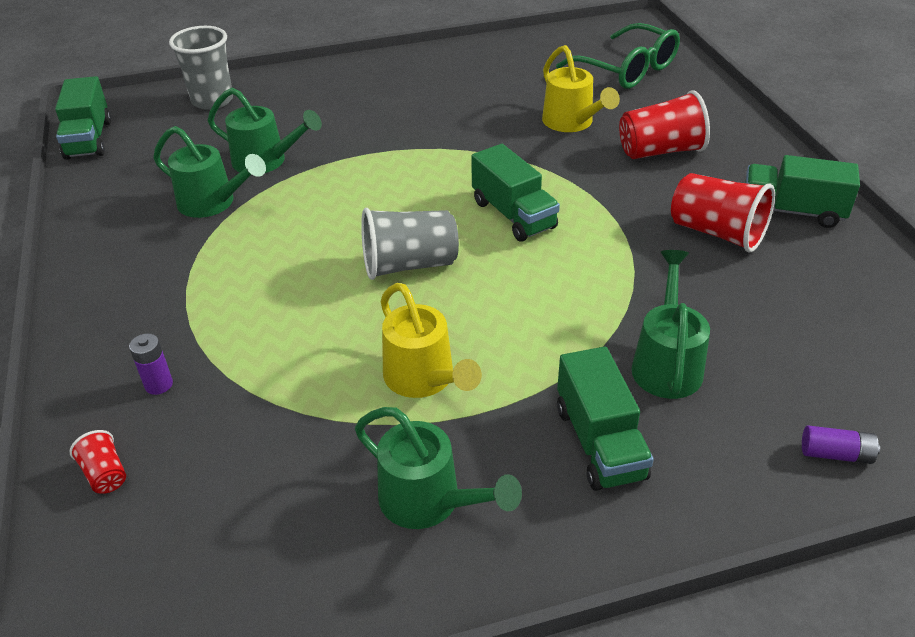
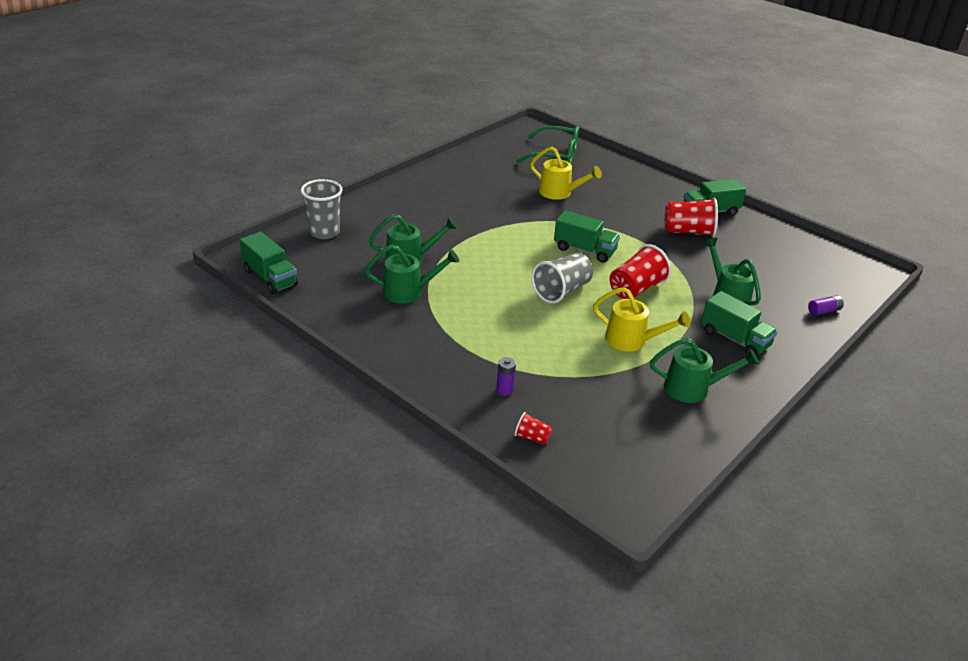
camera: 35 degrees left, 5 degrees down
red cup [619,90,710,159] -> red cup moved to [610,244,671,299]

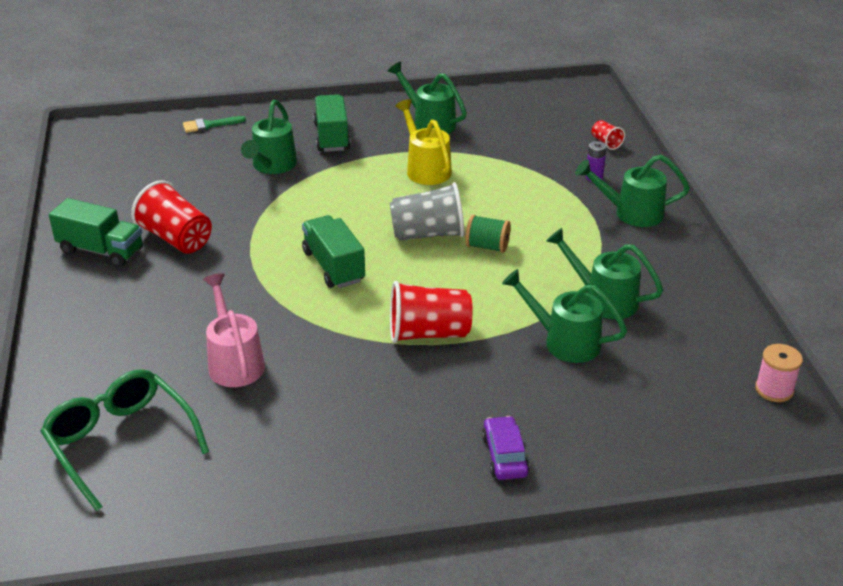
camera: 140 degrees left, 0 degrees up
green truck [239,232,298,294] -> pink spool [755,344,803,402]
grey cup [301,179,342,239] -> none
yellow watering can [530,147,602,200] -> pink watering can [203,273,265,387]
red cup [610,244,671,299] -> red cup moved to [390,281,473,343]
purple battery [808,295,844,315] -> green brush [183,116,246,133]
none -> green spool [465,215,511,253]
none -> purple car [482,416,530,480]
none -> green watering can [575,155,690,227]

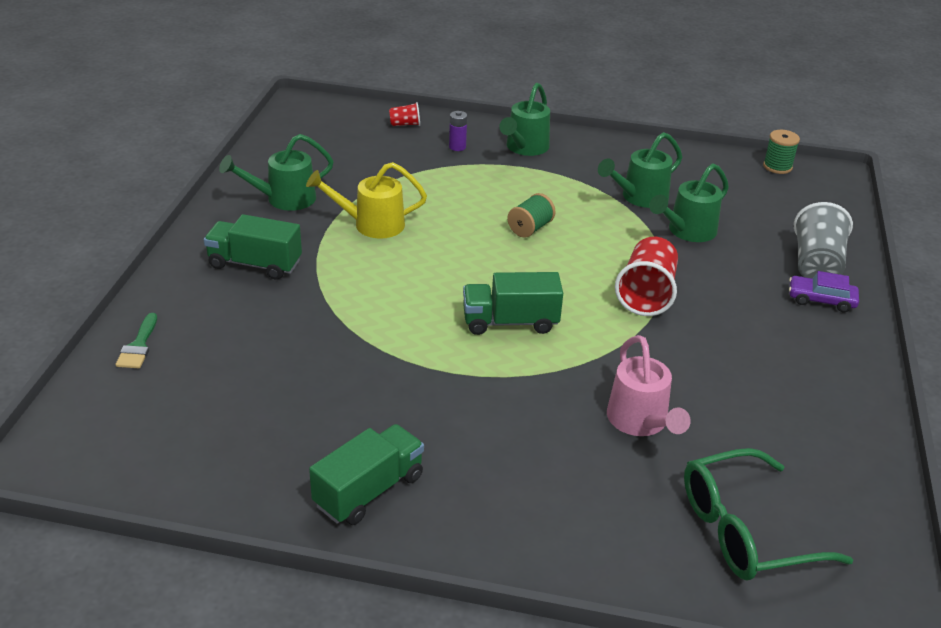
camera: 70 degrees left, 0 degrees up
red cup [131,180,212,254] -> none
pink watering can [203,273,265,387] -> pink watering can turned 105 degrees counterclockwise [607,335,691,436]
green watering can [241,100,297,174] -> none
grey cup [390,182,464,241] -> grey cup moved to [794,202,853,279]
pink spool [755,344,803,402] -> green spool [763,130,800,174]

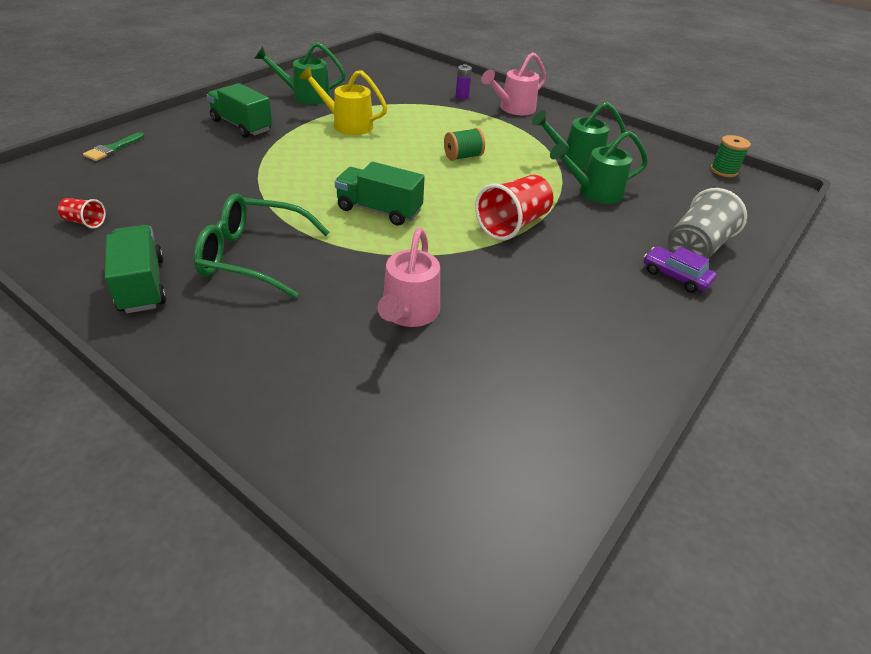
camera: 25 degrees right, 5 degrees up
green truck [309,424,424,525] -> green truck turned 90 degrees counterclockwise [105,225,167,313]
red cup [389,102,420,126] -> red cup moved to [58,198,106,229]
green watering can [499,83,550,156] -> pink watering can [481,52,546,115]
green glasses [684,448,853,580] -> green glasses moved to [194,193,330,298]

